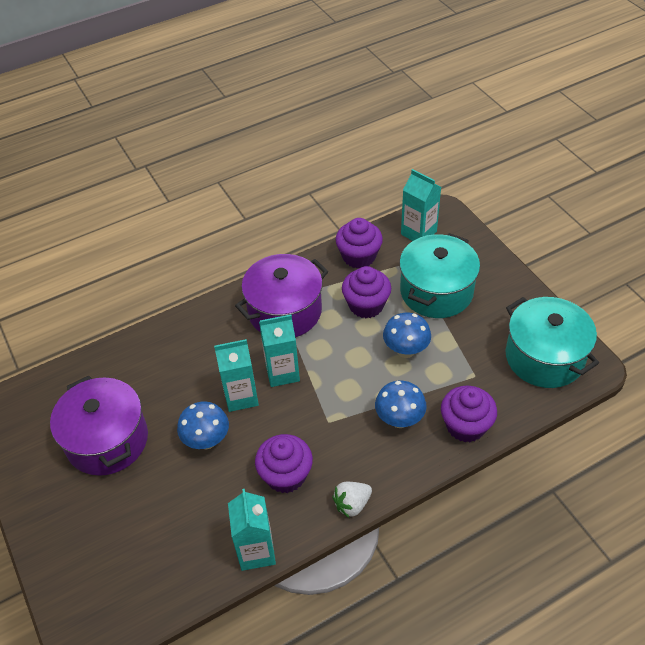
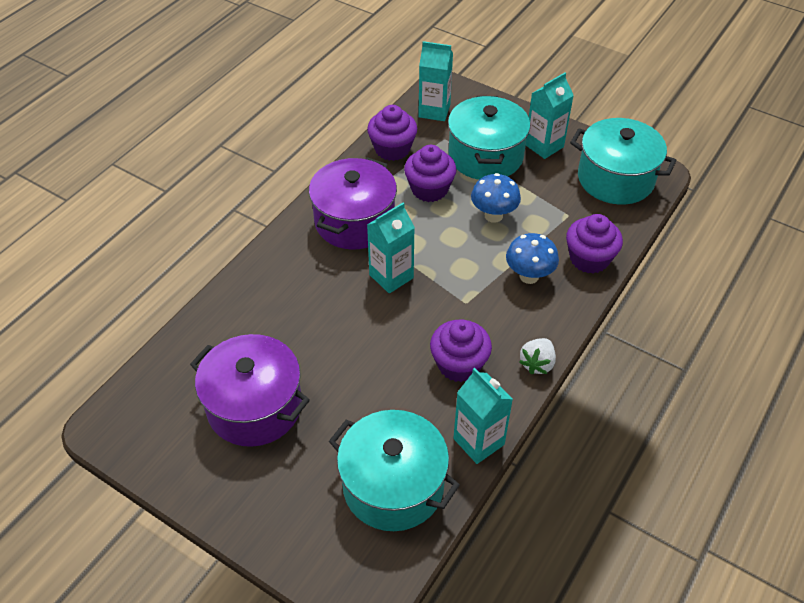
camera: 30 degrees left, 0 degrees up
blue mushroom [177,402,229,449] -> none
turquoise carton [214,339,259,412] -> turquoise carton moved to [526,72,574,159]
none -> turquoise pot [329,410,460,531]

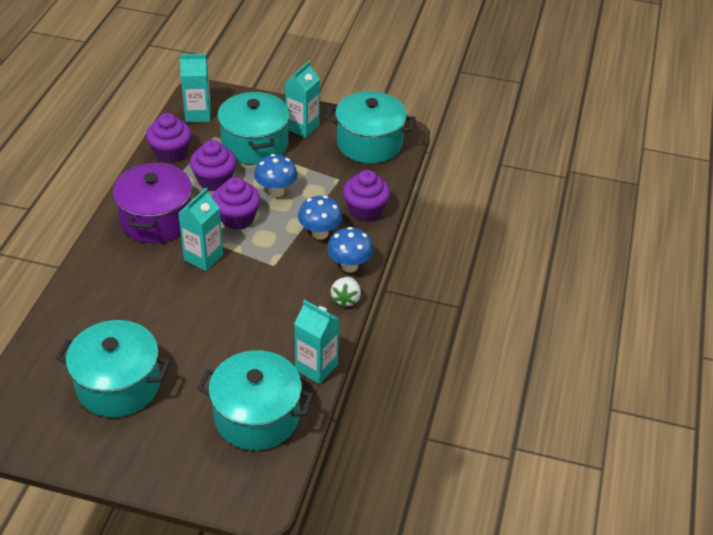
camera: 20 degrees left, 5 degrees down
purple pot [190,334,310,447] -> turquoise pot [56,320,171,417]
purple cupcake [430,320,492,382] -> purple cupcake moved to [212,177,260,230]
none -> blue mushroom [327,227,374,273]

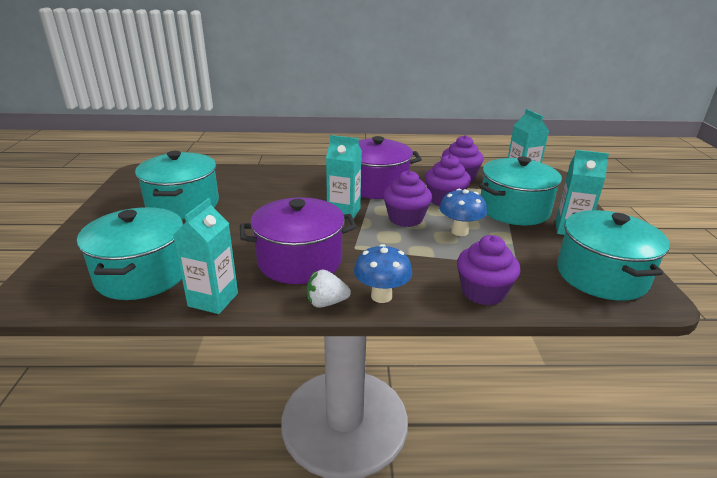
camera: 75 degrees right, 15 degrees down
blue mushroom [298,196,343,240] -> none
none -> purple pot [240,197,357,284]

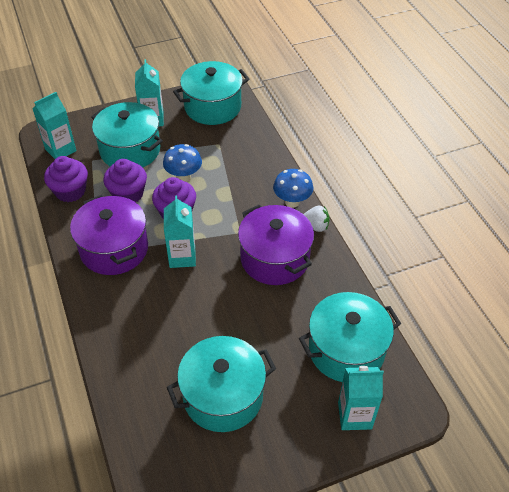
camera: 110 degrees left, 20 degrees up
turquoise carton [173,198,238,314] -> turquoise carton moved to [338,366,384,430]
white strawberry [307,270,351,308] -> white strawberry turned 60 degrees counterclockwise [303,206,330,232]
purple cupcake [457,235,521,305] -> none

